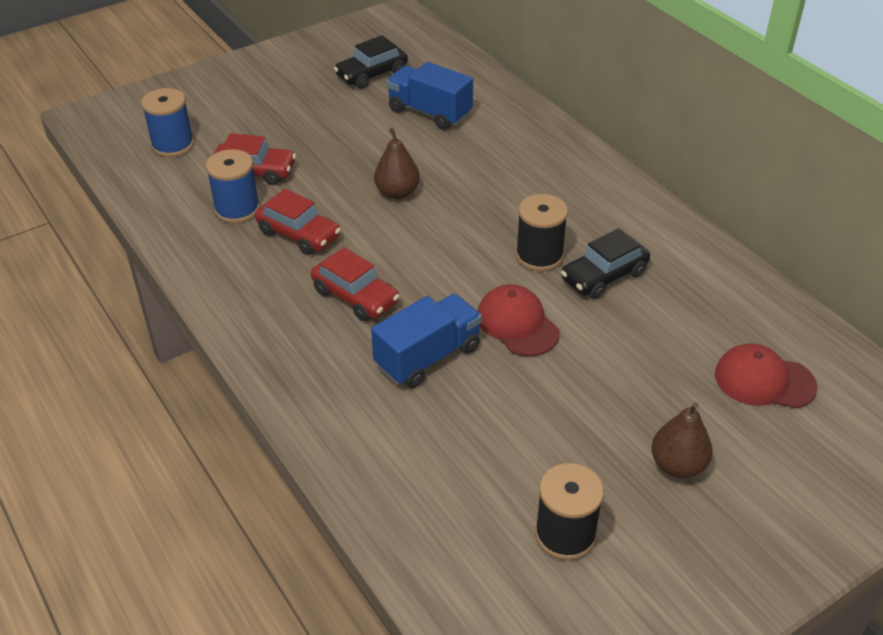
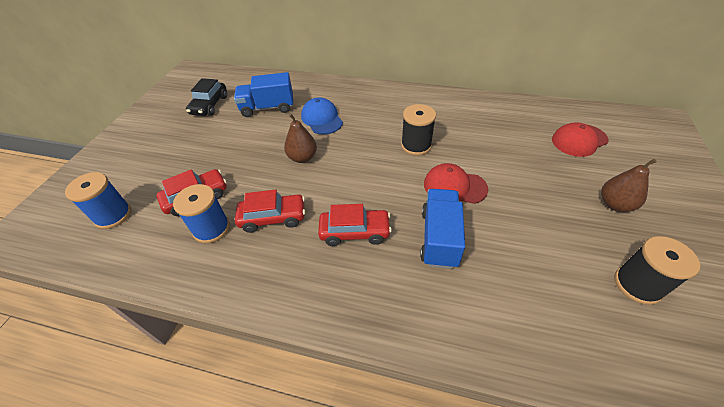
camera: 40 degrees left, 5 degrees up
black car [561,228,650,299] -> none
none -> blue cap [301,97,343,135]

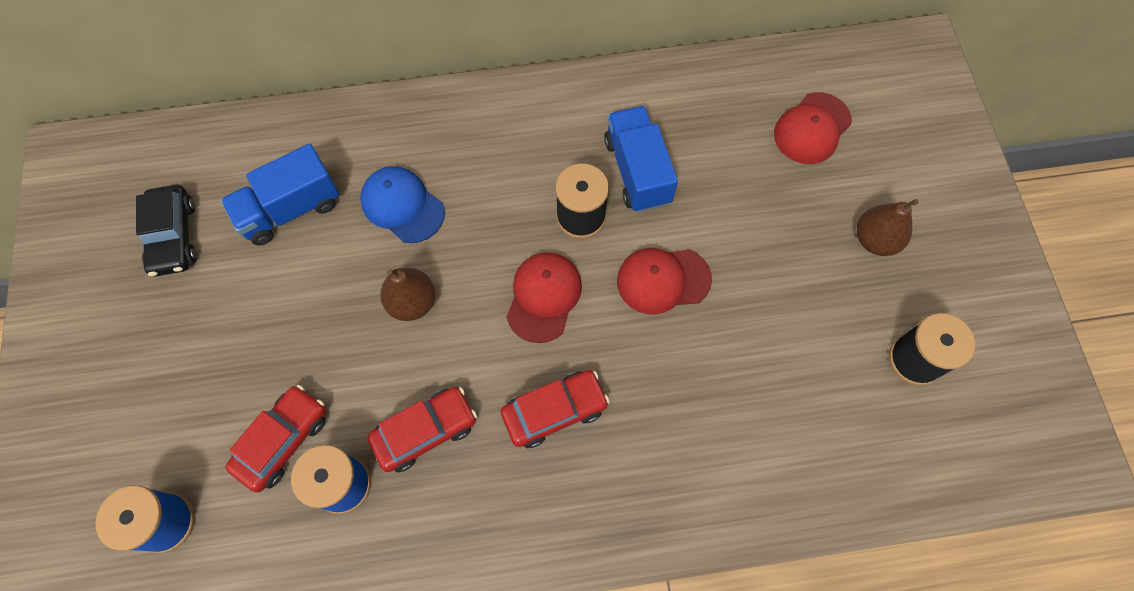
camera: 25 degrees left, 20 degrees up
blue truck [420,189,465,269] -> blue truck moved to [604,106,678,212]
none -> red cap [506,252,582,343]

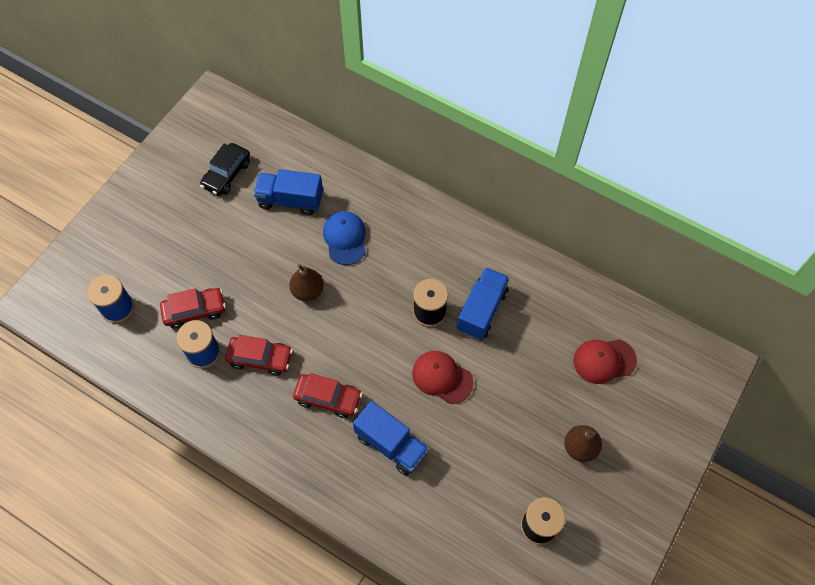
camera: 40 degrees right, 5 degrees down
red cap [506,252,582,343] -> none
none -> blue truck [353,401,429,476]

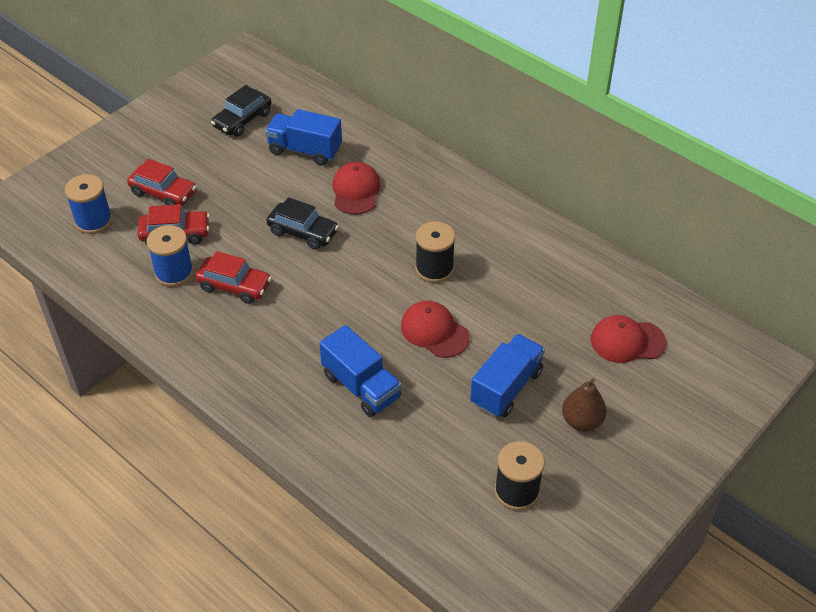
camera: 10 degrees right, 15 degrees down
brown pear [289,264,324,301] -> black car [267,197,339,250]
red car [293,373,362,418] -> red car moved to [127,159,197,206]
blue cap [323,211,366,265] -> red cap [332,162,381,215]
blue truck [457,267,509,340] -> blue truck moved to [470,334,545,417]

